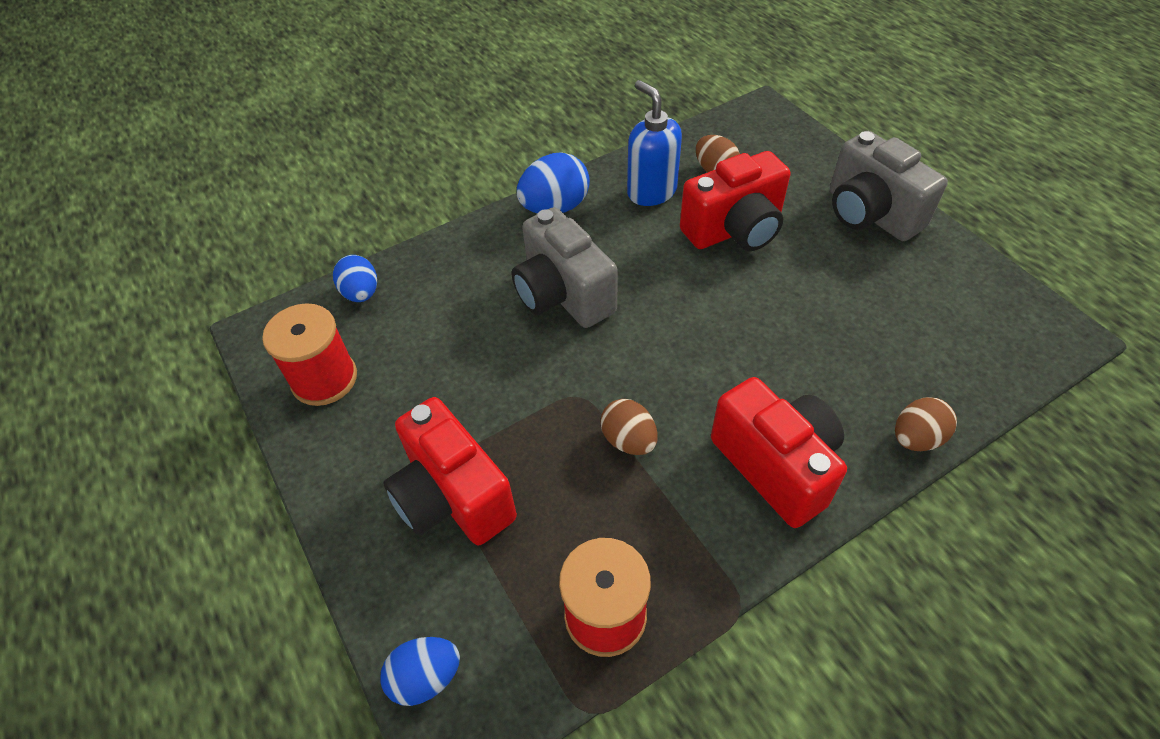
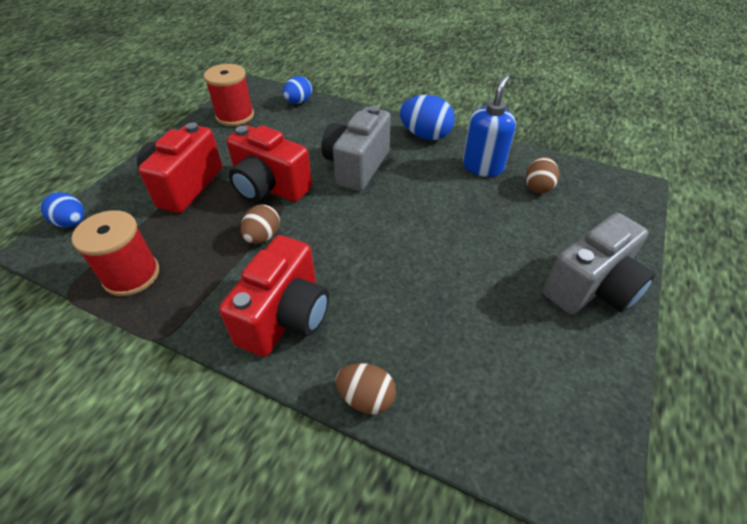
camera: 55 degrees right, 5 degrees down
red camera [680,151,791,251] -> red camera moved to [226,125,312,202]
grey camera [830,131,948,241] -> grey camera turned 150 degrees counterclockwise [543,213,655,315]

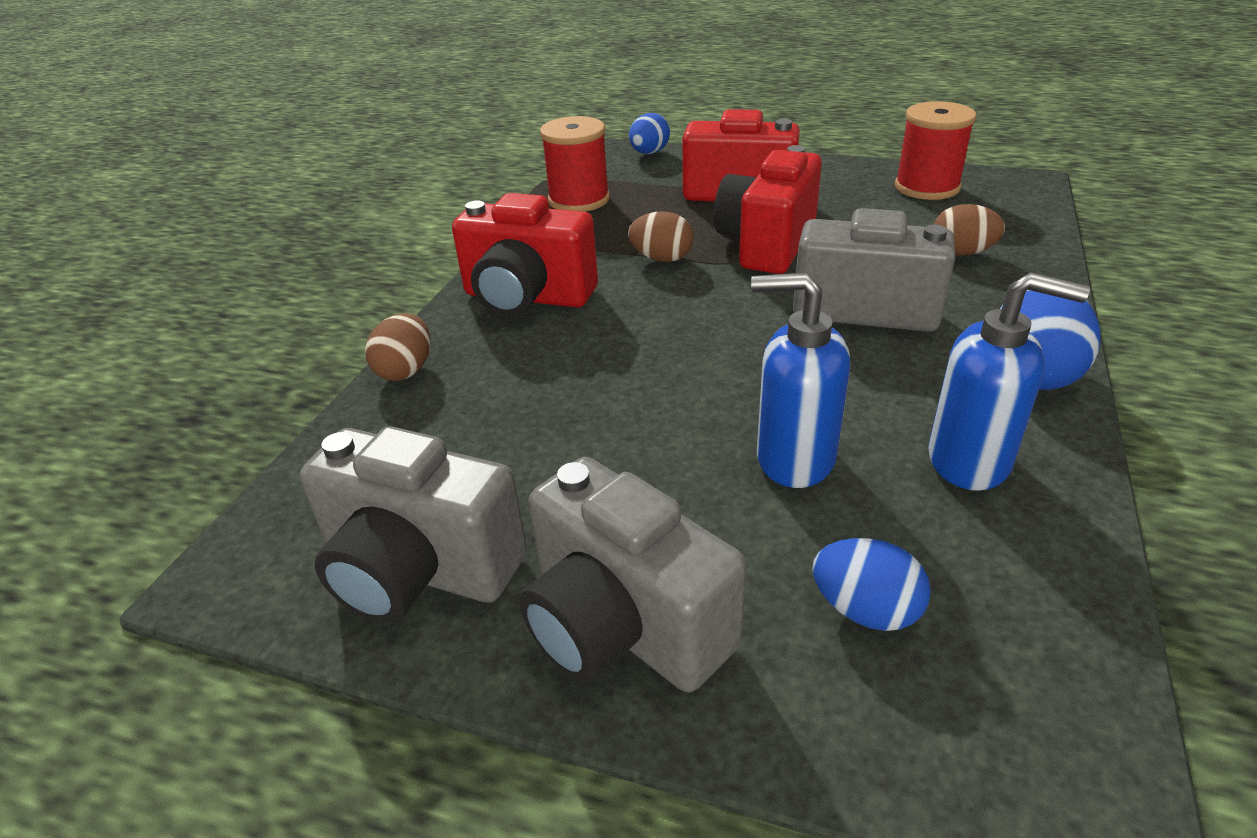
camera: 85 degrees right, 10 degrees down
blue egg [283,76,312,104] -> blue egg moved to [812,538,931,631]
brown egg [526,157,559,194] -> brown egg moved to [933,204,1005,256]
none -> grey camera [300,427,527,623]
none -> blue soap dispenser [751,272,850,488]

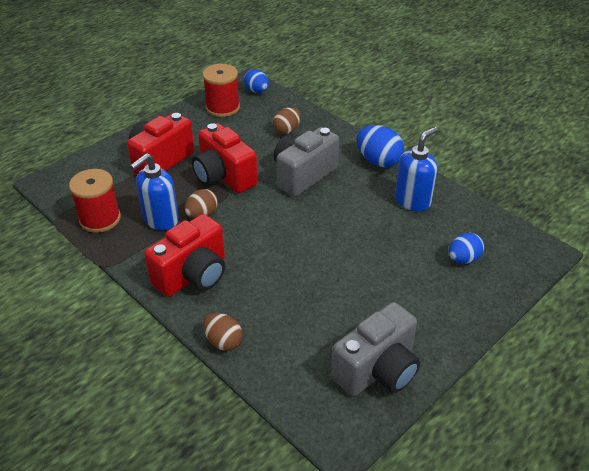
camera: 65 degrees left, 5 degrees up
grey camera [519,457,747,692] -> none
blue egg [629,113,670,154] -> blue egg moved to [244,69,269,93]
blue soap dispenser [751,272,850,488] -> blue soap dispenser moved to [130,153,179,230]

